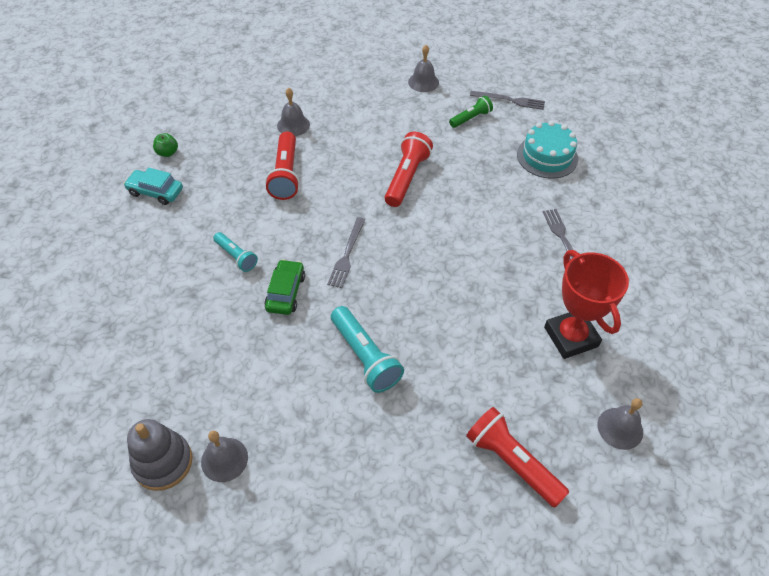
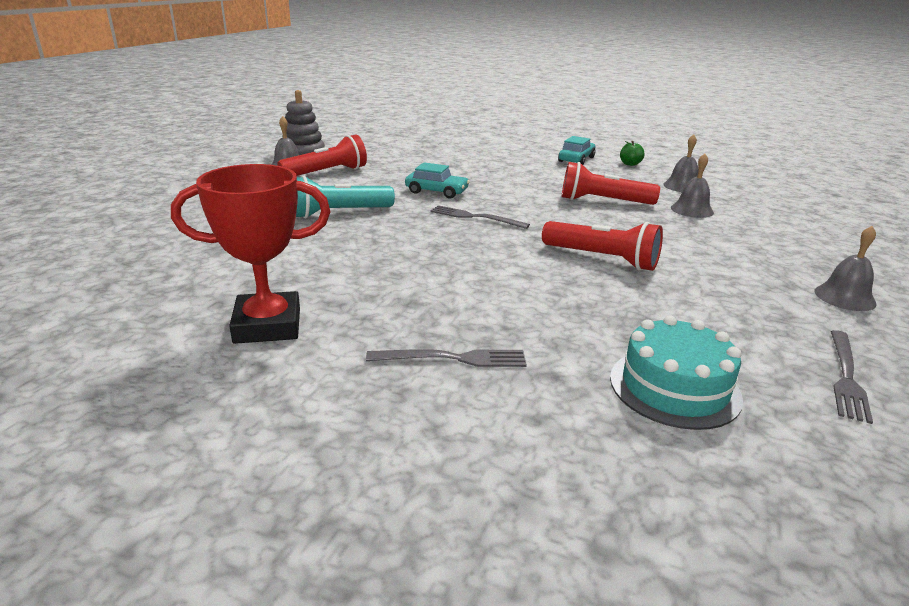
camera: 100 degrees right, 25 degrees down
turquoise flashlight [213,232,258,272] -> none
green car [264,259,305,315] -> turquoise car [405,162,470,199]
green flashlight [449,96,493,128] -> none
red flashlight [466,407,569,508] -> red flashlight moved to [277,135,367,176]
grey bell [598,398,643,450] -> grey bell moved to [663,134,699,192]

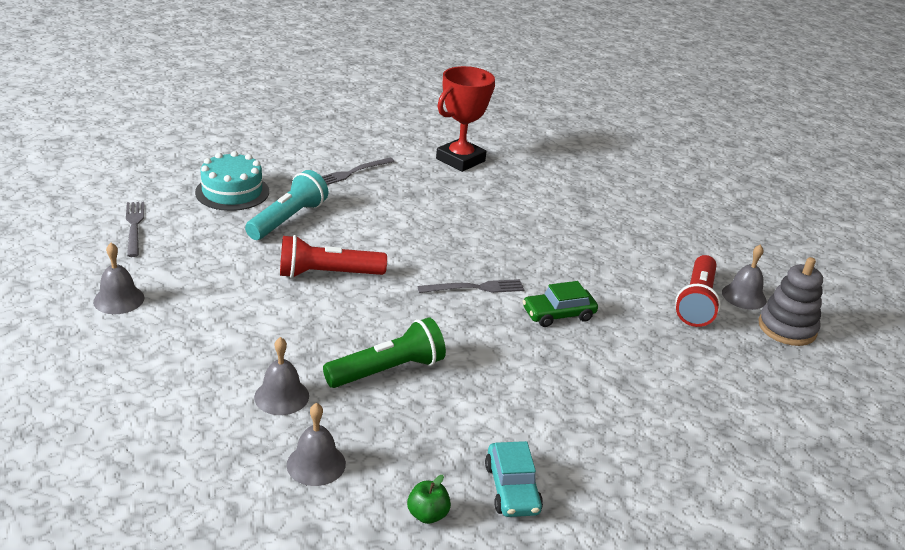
camera: 140 degrees right, 5 degrees up
turquoise flashlight [296,176,395,218] -> turquoise flashlight moved to [245,170,328,240]
turquoise car [405,162,470,199] -> green car [522,281,598,327]
red flashlight [562,162,660,205] -> green flashlight [323,317,446,388]

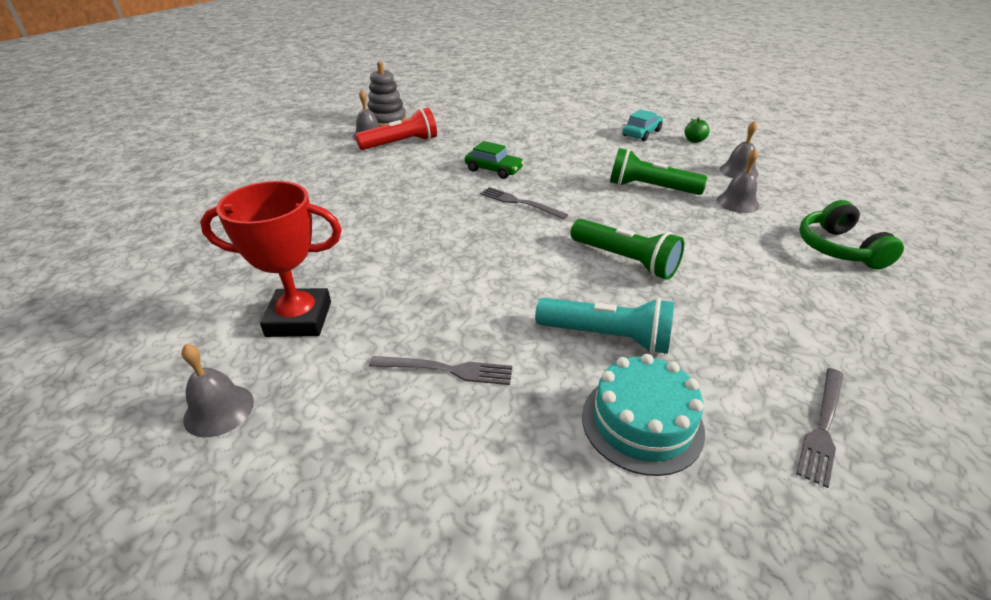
camera: 130 degrees left, 5 degrees up
grey bell [93,243,144,314] -> grey bell moved to [181,344,254,437]
turquoise flashlight [245,170,328,240] -> turquoise flashlight turned 150 degrees counterclockwise [535,298,674,354]
red flashlight [280,235,387,278] -> green flashlight [571,219,684,280]
none -> green headphones [799,200,904,269]

